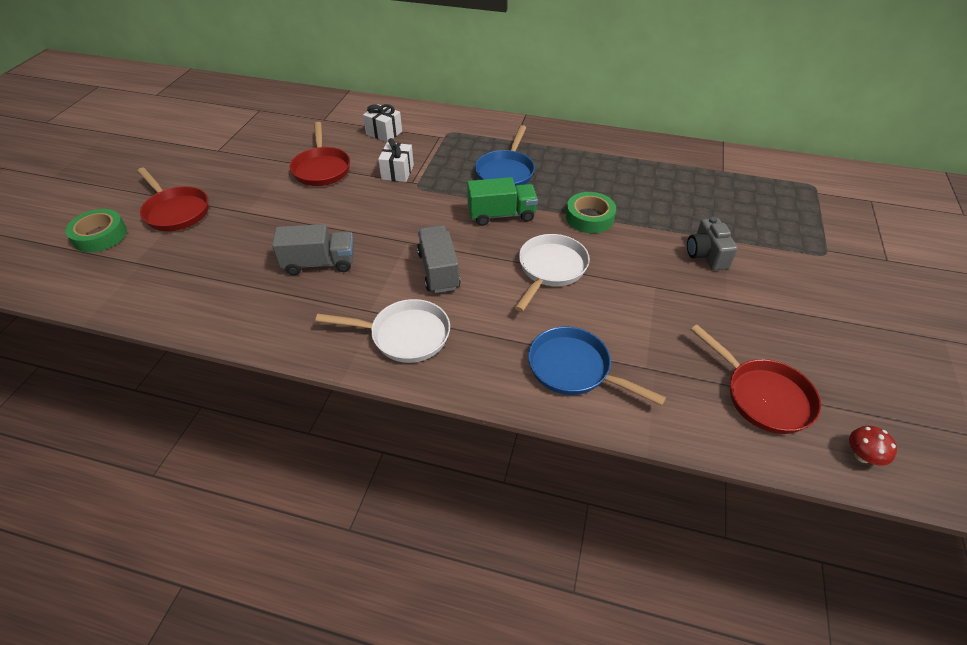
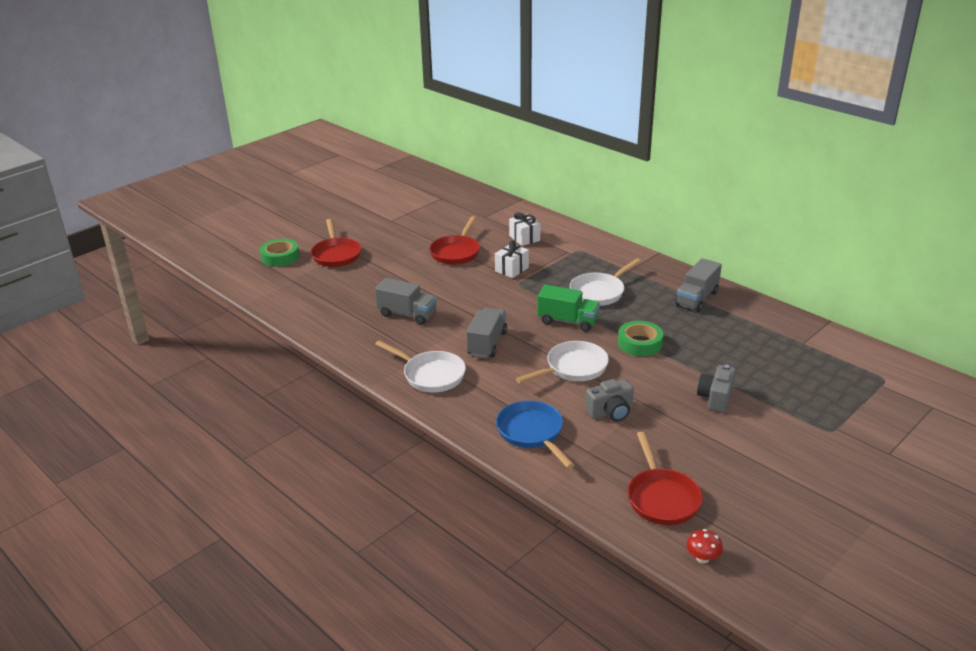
camera: 30 degrees right, 15 degrees down
blue pan [475,125,535,186] -> white pan [570,258,641,306]
none -> grey camera [585,379,634,421]
none -> grey truck [675,258,722,312]

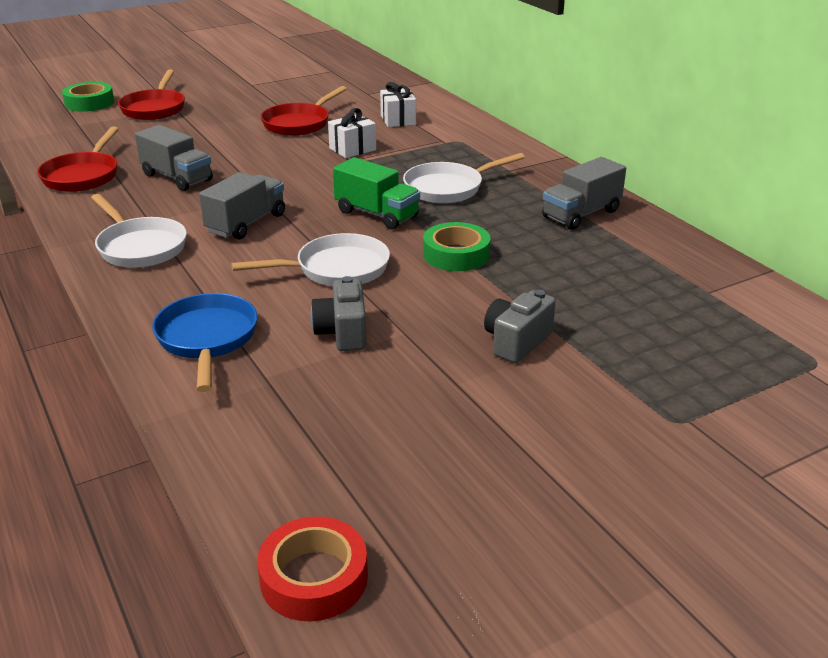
camera: 15 degrees right, 0 degrees up
grey camera [585,379,634,421] -> grey camera turned 90 degrees clockwise [311,276,367,351]
red pan [628,432,703,525] -> red pan moved to [37,127,119,192]
red mushroom [686,529,723,563] -> red tape [257,517,368,621]

